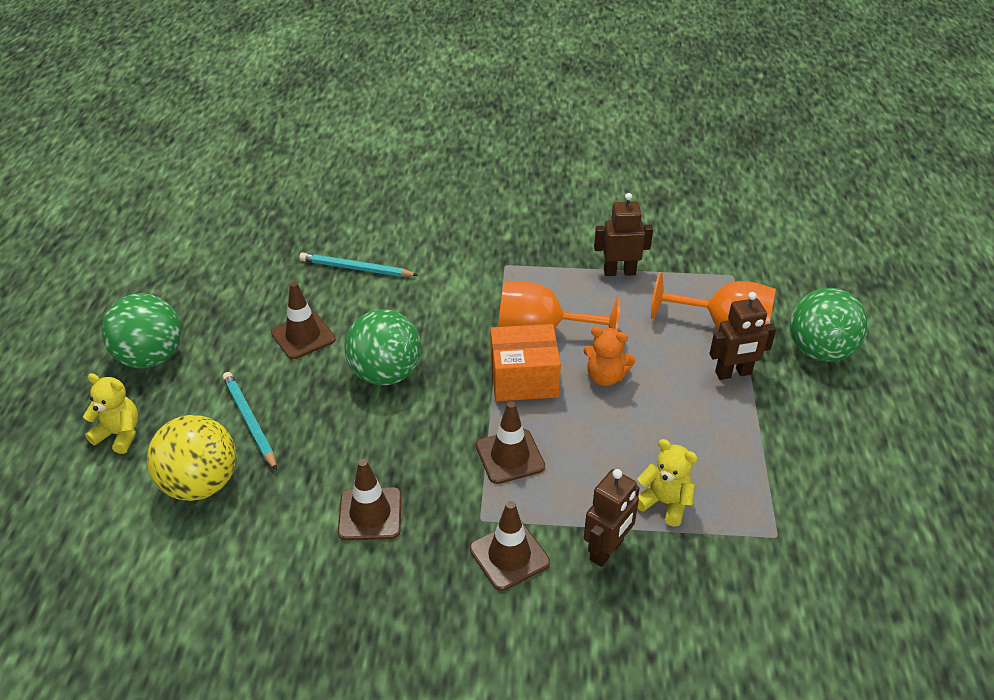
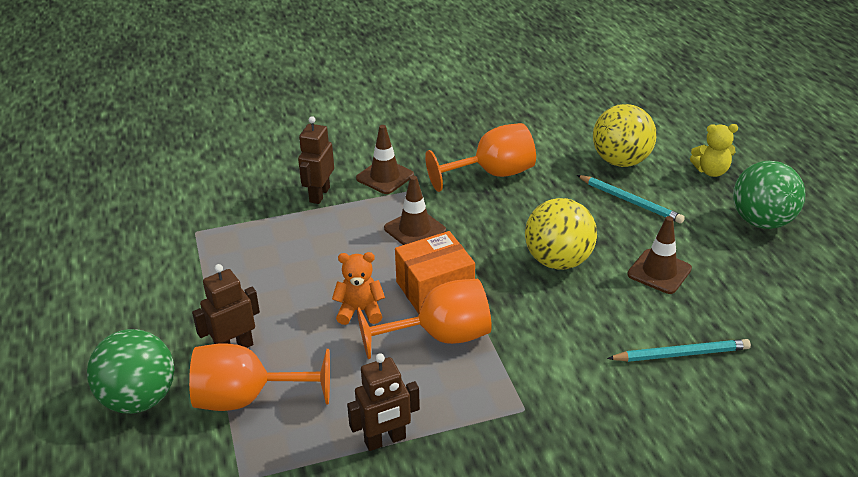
camera: 160 degrees right, 5 degrees down
brown traffic cone [338,459,402,541] -> orange goblet [425,123,536,192]
green ball [344,309,421,386] -> yellow ball [525,198,597,270]
yellow teddy bear [637,439,698,527] -> none

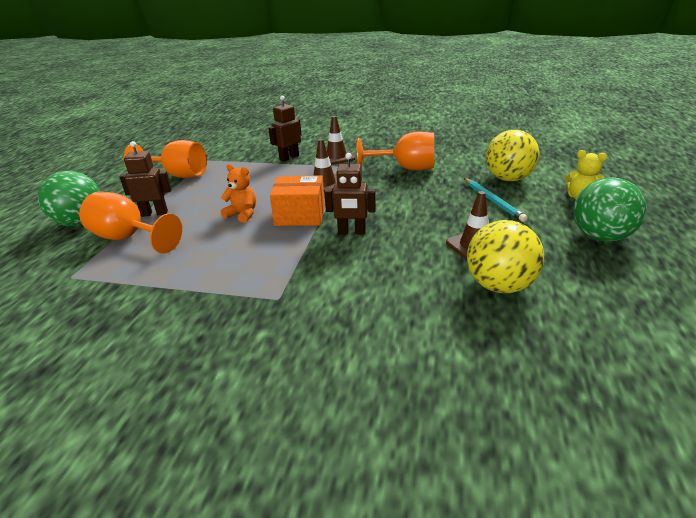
camera: 30 degrees right, 5 degrees down
brown robot [347,353,420,451] -> brown robot moved to [324,153,376,234]
orange goblet [357,279,492,359] -> orange goblet moved to [124,140,207,178]
yellow ball [525,198,597,270] -> yellow ball moved to [467,220,544,293]
turquoise pencil [607,339,751,362] -> none

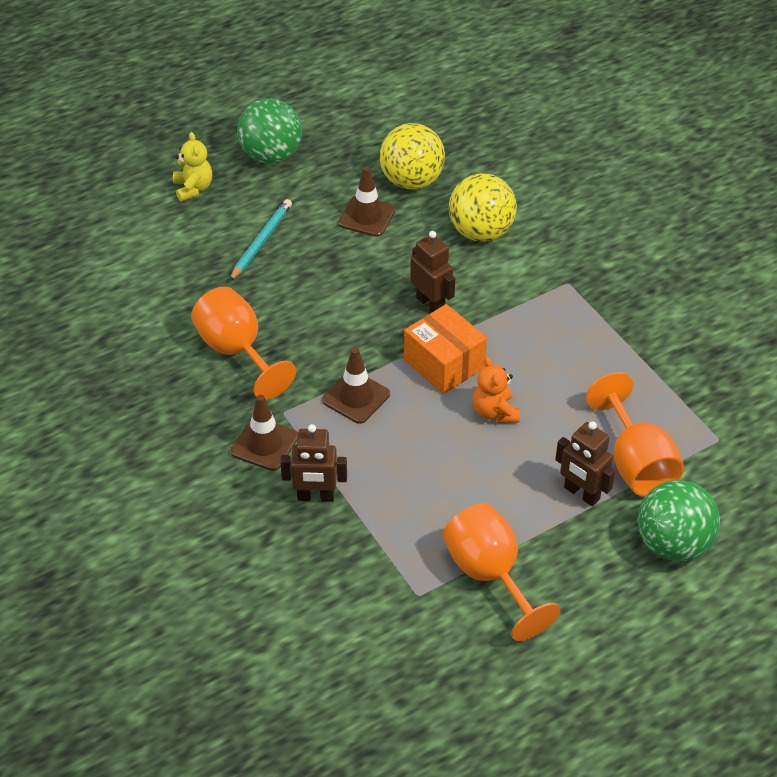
camera: 135 degrees left, 15 degrees up
yellow ball [486,130,540,181] -> yellow ball moved to [449,173,517,242]

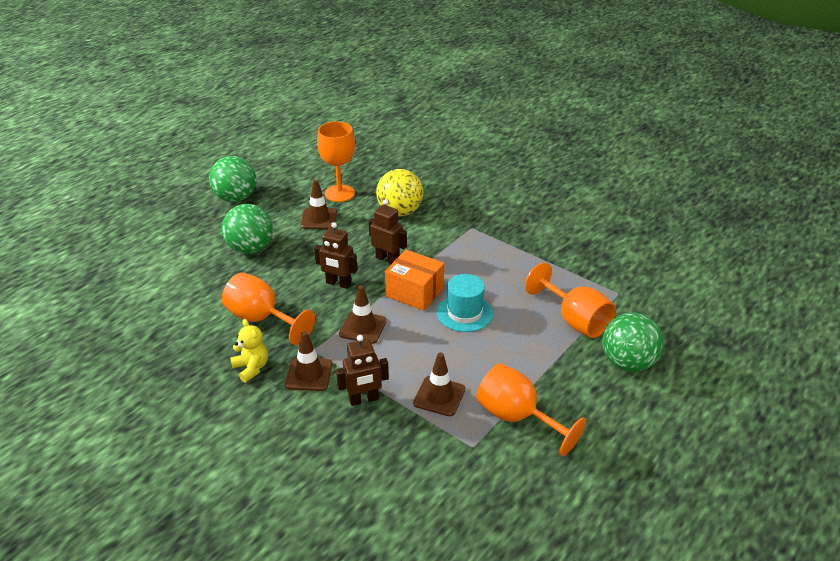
camera: 20 degrees left, 10 degrees down
yellow teddy bear [173,132,212,201] -> yellow teddy bear moved to [230,319,268,383]
turquoise pencil [229,199,292,281] -> green ball [222,204,273,254]
yellow ball [380,123,445,189] -> orange goblet [317,121,355,202]
orange teddy bear [473,356,520,423] -> turquoise hat [437,274,493,332]
brown robot [555,421,615,506] -> brown robot moved to [314,222,357,289]
none -> brown traffic cone [413,353,465,416]

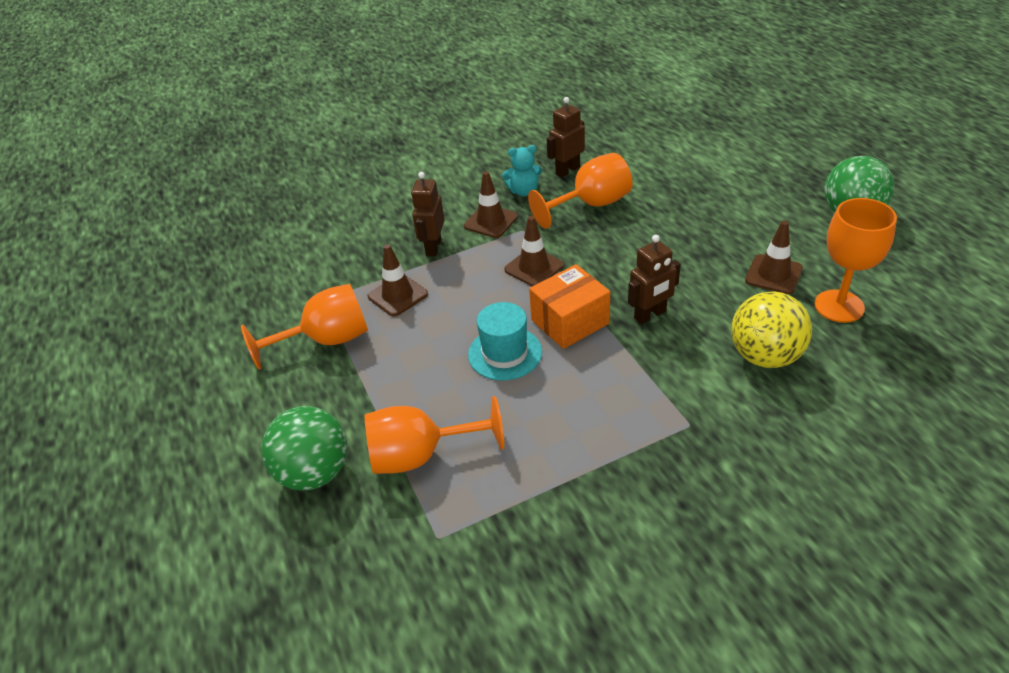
camera: 120 degrees right, 5 degrees up
green ball [222,204,273,254] -> none
yellow teddy bear [230,319,268,383] -> turquoise teddy bear [502,145,542,196]
brown robot [314,222,357,289] -> brown robot moved to [547,97,585,177]

